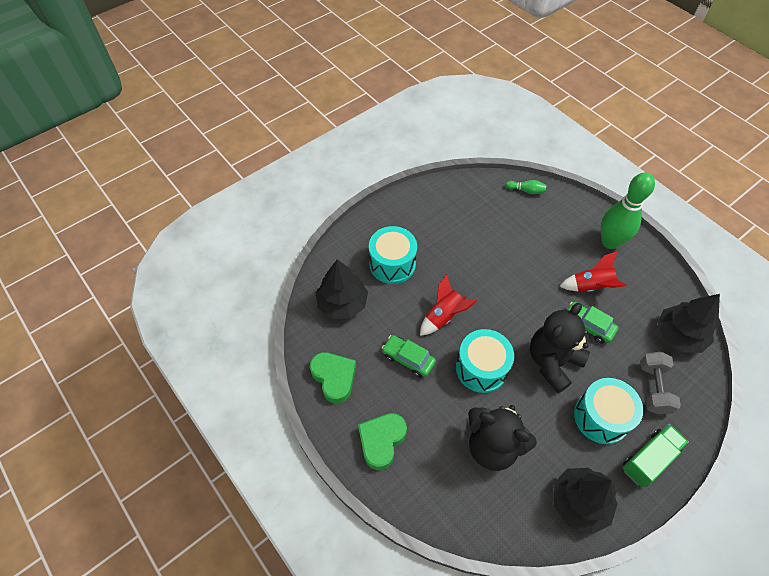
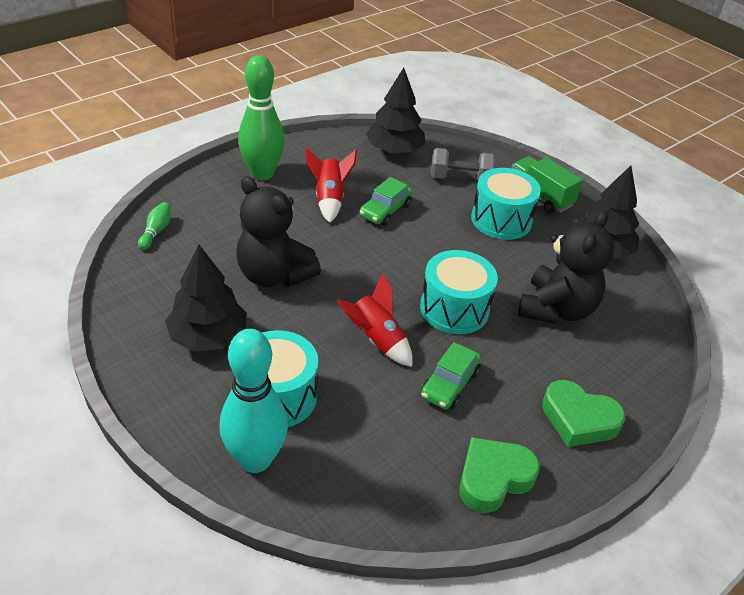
camera: 95 degrees left, 15 degrees down
black tree [316,259,368,319] -> black tree moved to [165,245,247,352]
black teddy bear [530,303,590,393] -> black teddy bear moved to [236,176,321,287]
none -> turquoise bowling pin [219,329,288,473]

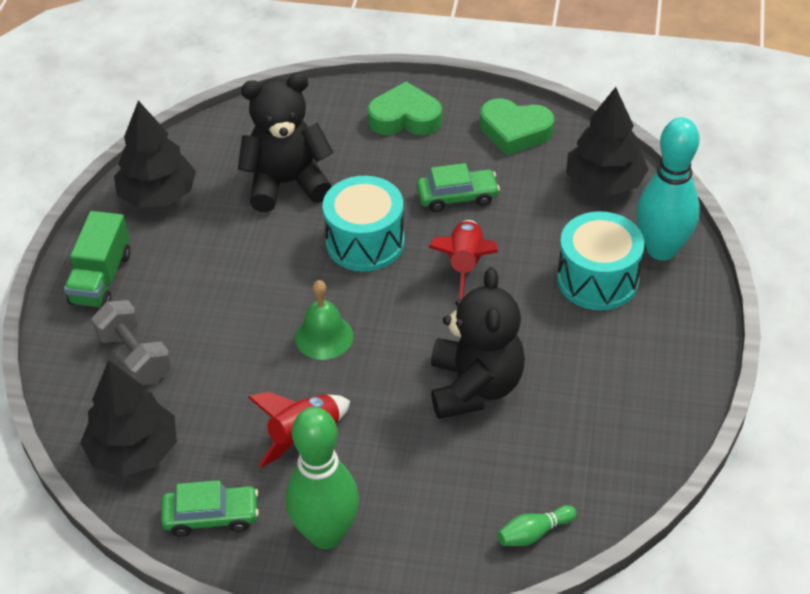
camera: 125 degrees left, 5 degrees up
black tree [165,245,247,352] -> black tree moved to [566,87,649,195]
green car [359,177,413,226] -> green car moved to [161,480,259,537]
turquoise drum [471,168,541,240] -> none
green heart [542,380,626,447] -> green heart turned 75 degrees counterclockwise [367,81,442,135]
none -> green bell [295,280,353,360]

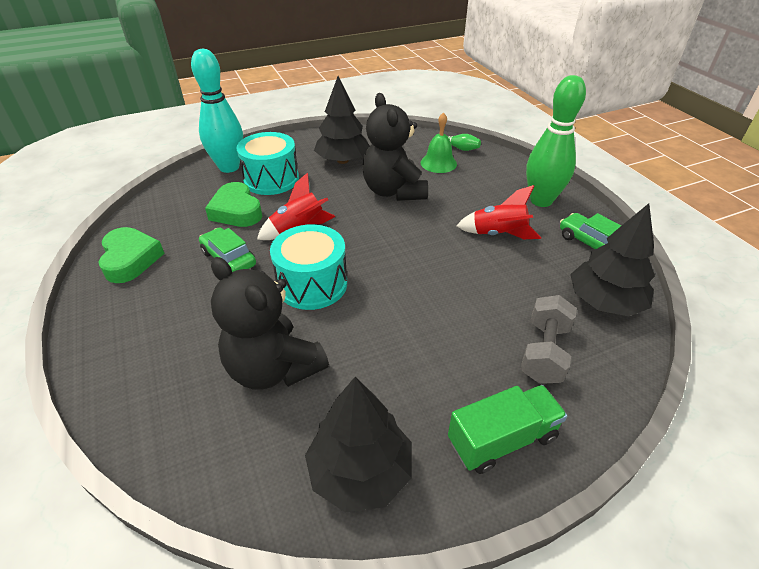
camera: 125 degrees left, 5 degrees down
green bell [295,280,353,360] -> green bell moved to [421,112,457,173]
green heart [367,81,442,135] -> green heart moved to [205,182,262,227]
black teddy bear [431,267,525,419] -> black teddy bear turned 75 degrees counterclockwise [362,93,428,201]
black tree [566,87,649,195] -> black tree moved to [314,76,370,164]

